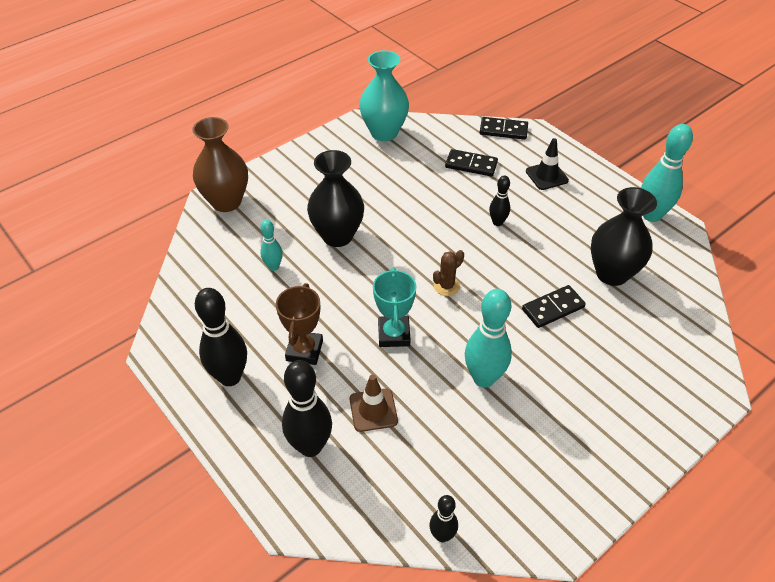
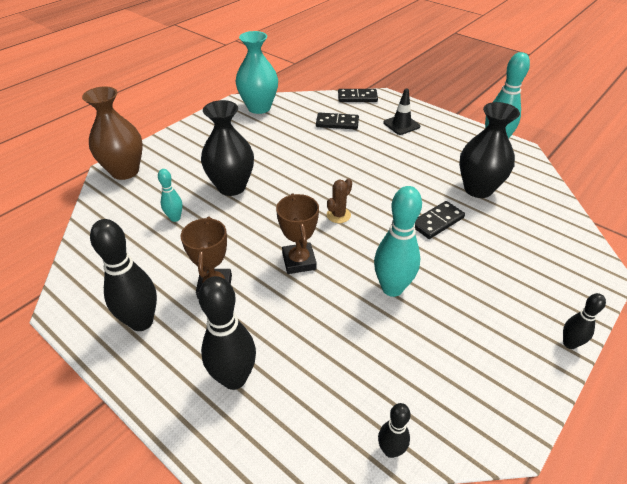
camera: 10 degrees left, 5 degrees down
brown traffic cone [350,375,398,432] -> none
turquoise trophy [373,267,416,347] -> brown trophy [276,193,319,274]
black bowling pin [489,176,510,226] -> black bowling pin moved to [563,293,606,349]

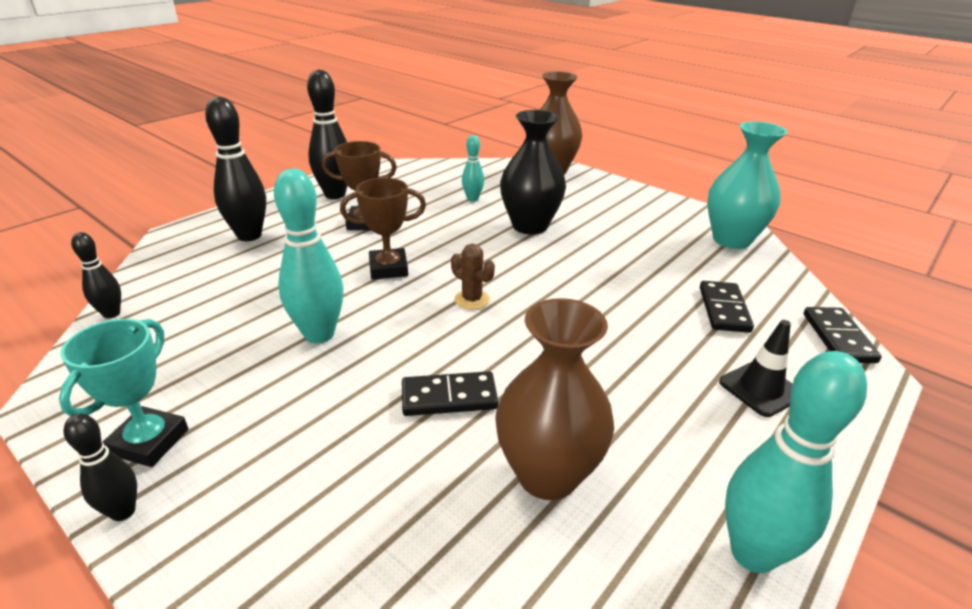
camera: 90 degrees right, 10 degrees down
black domino [415,201,465,239] -> black domino turned 60 degrees counterclockwise [402,371,498,416]
black vase [459,102,520,198] -> brown vase [495,298,614,500]
none -> turquoise trophy [59,319,188,467]

